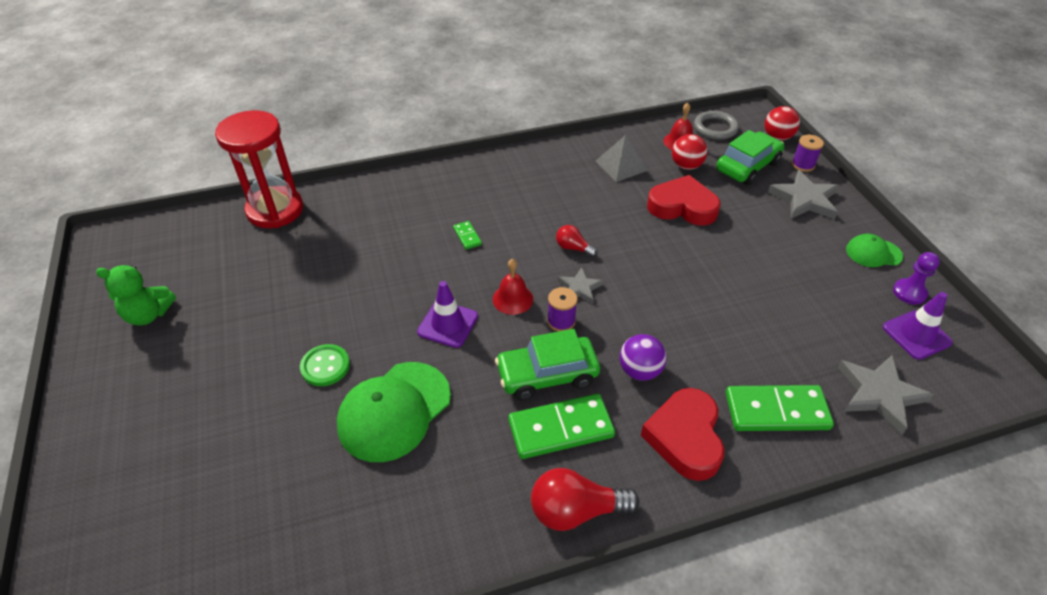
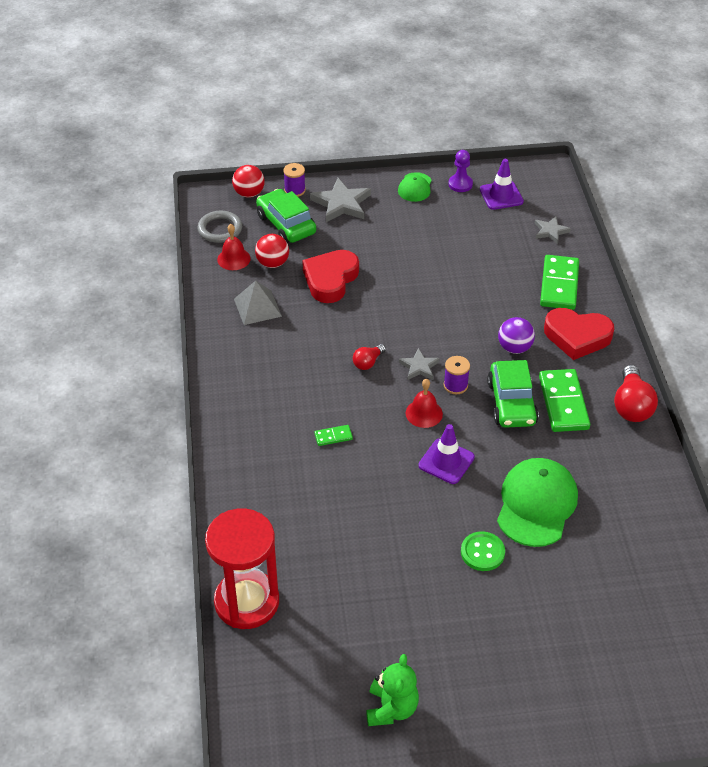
camera: 80 degrees left, 0 degrees up
green cap [337,362,451,462] -> green cap turned 120 degrees counterclockwise [497,458,578,547]
grey star [838,355,934,435] -> grey star [535,217,571,244], size x0.59

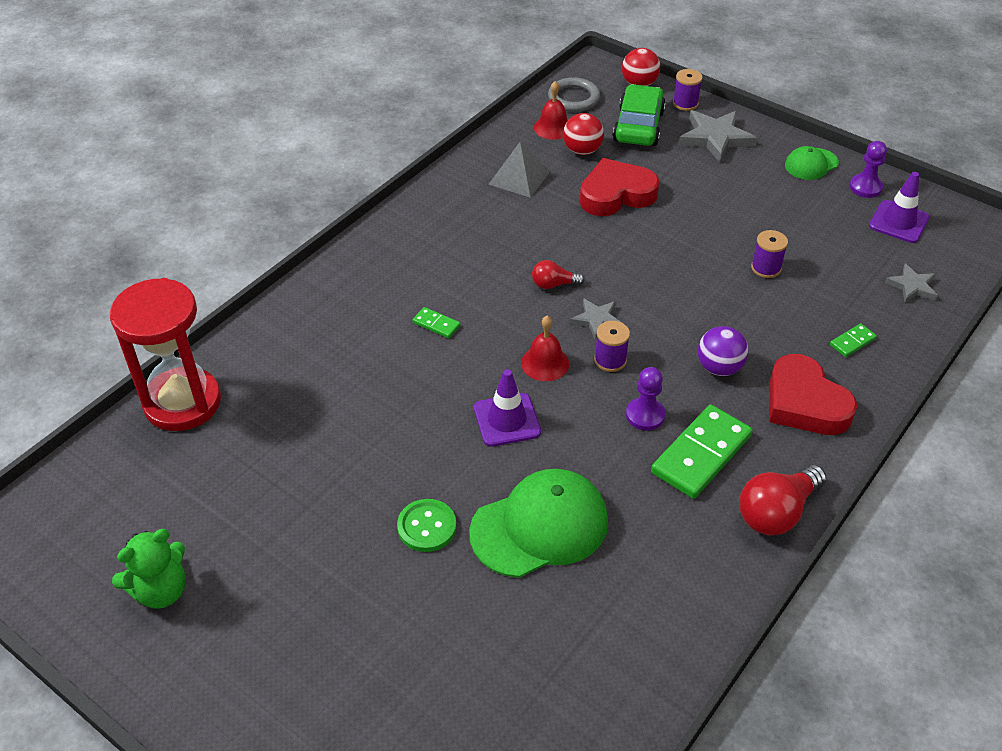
camera: 45 degrees right, 0 degrees up
green car [487,360,539,428] -> purple pawn [626,367,666,430]
green domino [540,255,579,310] -> green domino [830,323,877,357], size x0.46
none -> purple spool [751,230,788,278]

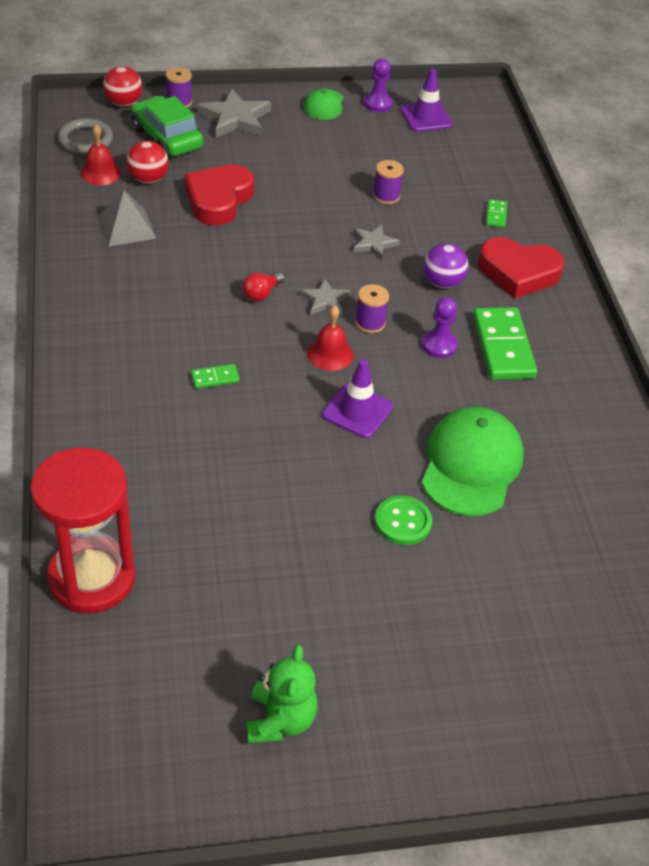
camera: 50 degrees left, 0 degrees up
red light bulb [739,465,827,535] -> none
grey star [885,264,938,303] -> grey star moved to [353,225,400,260]

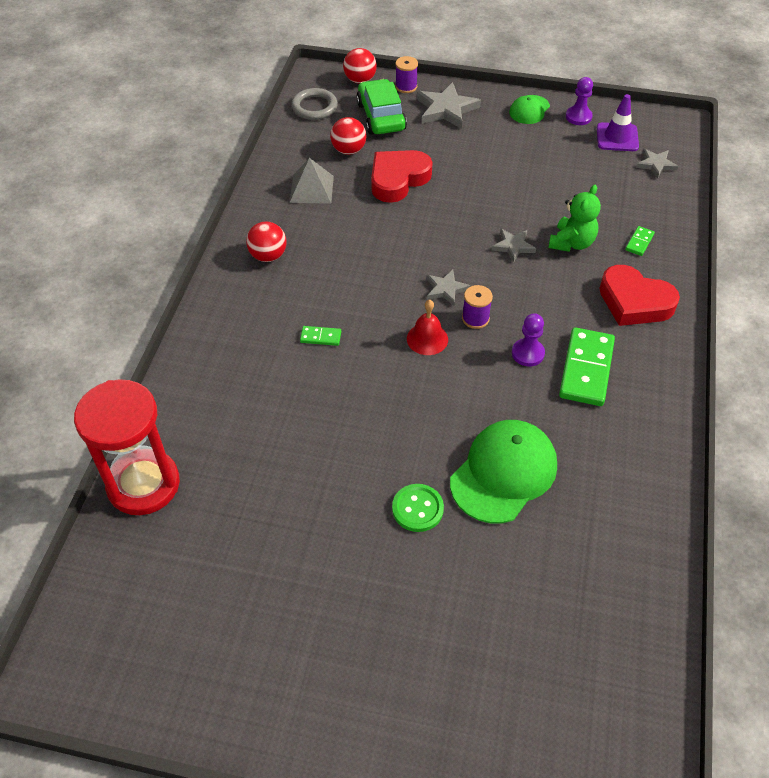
camera: 25 degrees right, 5 degrees up
red bell [80,124,121,185] -> none
red light bulb [242,272,284,302] -> none
green teddy bear [246,645,318,744] -> green teddy bear moved to [548,185,601,252]
purple traffic cone [322,359,393,438] -> none
purple spool [373,160,404,204] -> none
purple ball [423,243,468,289] -> none
none -> red ball [246,222,286,262]
none -> grey star [636,149,678,179]

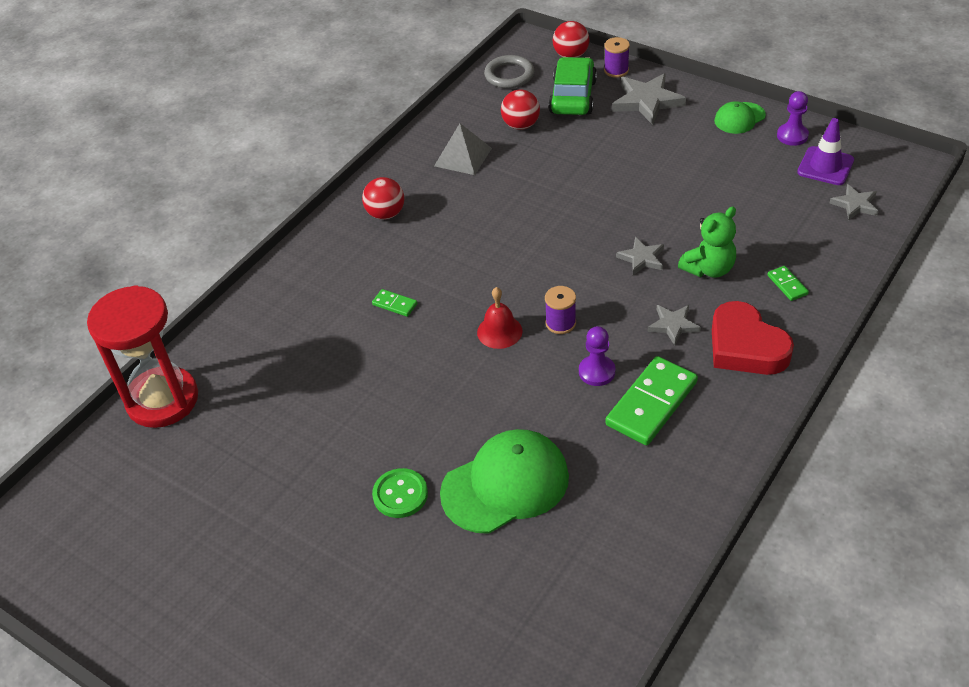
camera: 25 degrees right, 5 degrees down
red heart [371,150,433,203] -> none
grey star [427,269,470,306] -> grey star moved to [648,305,701,346]
green domino [625,226,655,256] -> green domino turned 75 degrees counterclockwise [767,266,809,301]

